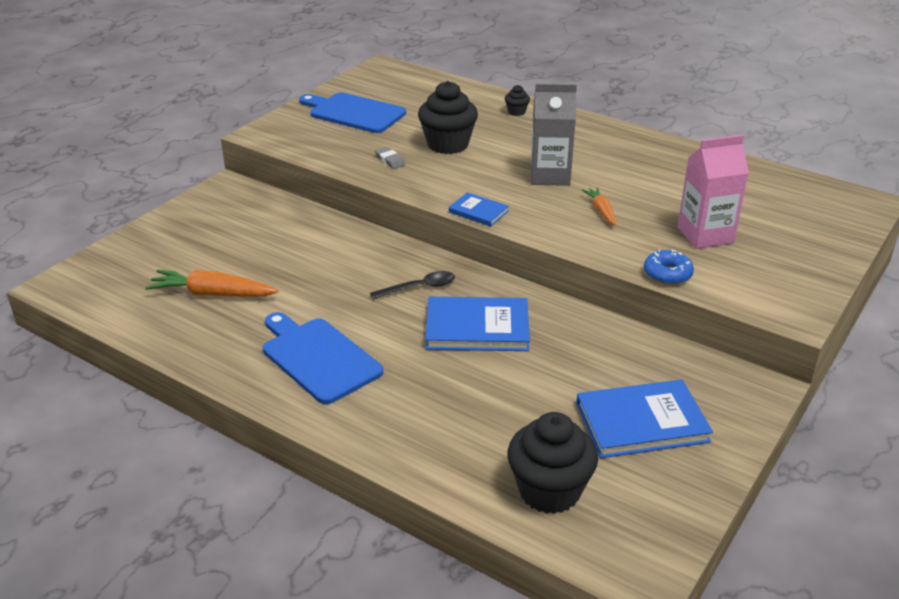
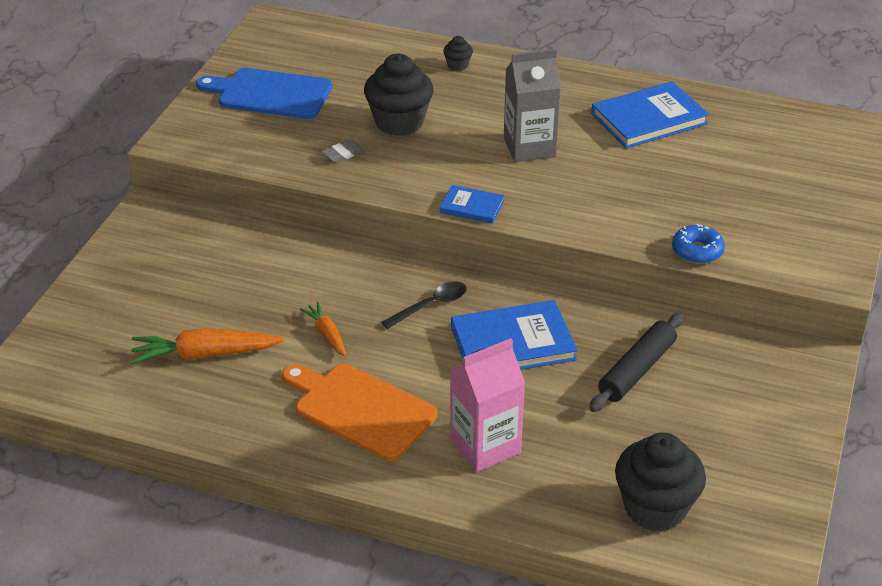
camera: 15 degrees left, 5 degrees up
blue cutting board [263,312,383,404] -> orange cutting board [282,363,437,461]
grey eraser [375,147,405,169] -> grey eraser turned 75 degrees counterclockwise [322,140,365,163]
blue book [576,379,713,458] -> blue book moved to [591,81,709,149]
orange carrot [582,187,616,225] -> orange carrot moved to [300,302,346,357]
pink carton [678,135,749,249] -> pink carton moved to [450,338,525,472]
none -> black rolling pin [589,312,684,412]

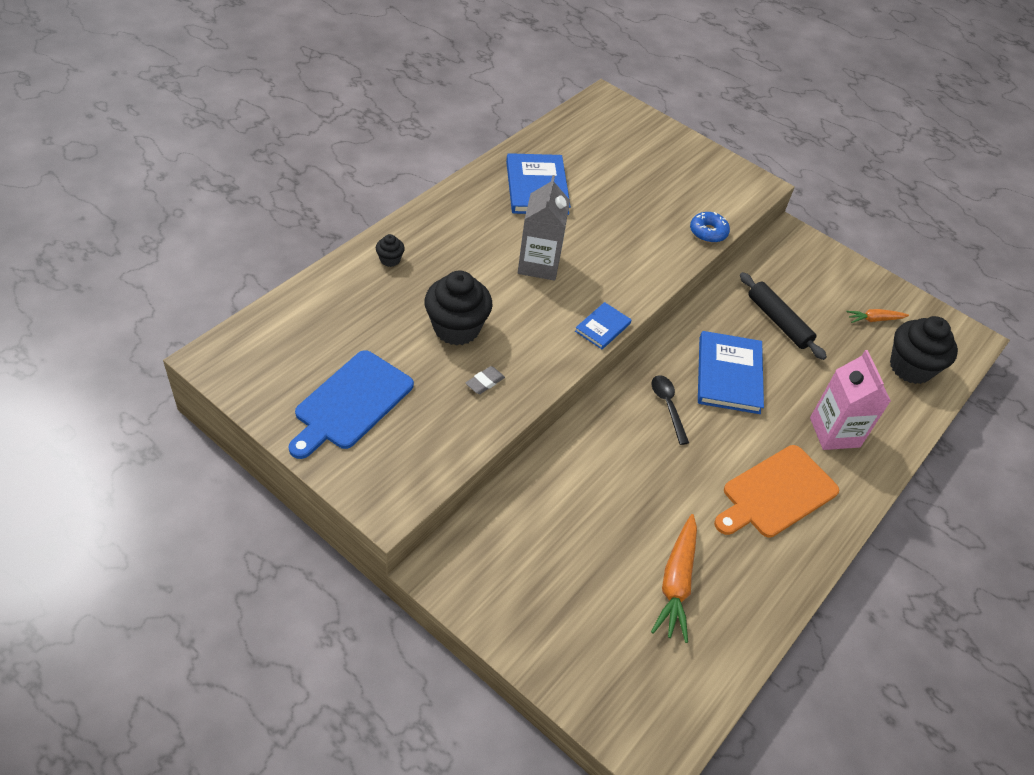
camera: 75 degrees left, 10 degrees up
orange carrot [300,302,346,357] -> orange carrot moved to [846,309,909,323]
grey eraser [322,140,365,163] -> grey eraser turned 60 degrees clockwise [466,366,505,394]

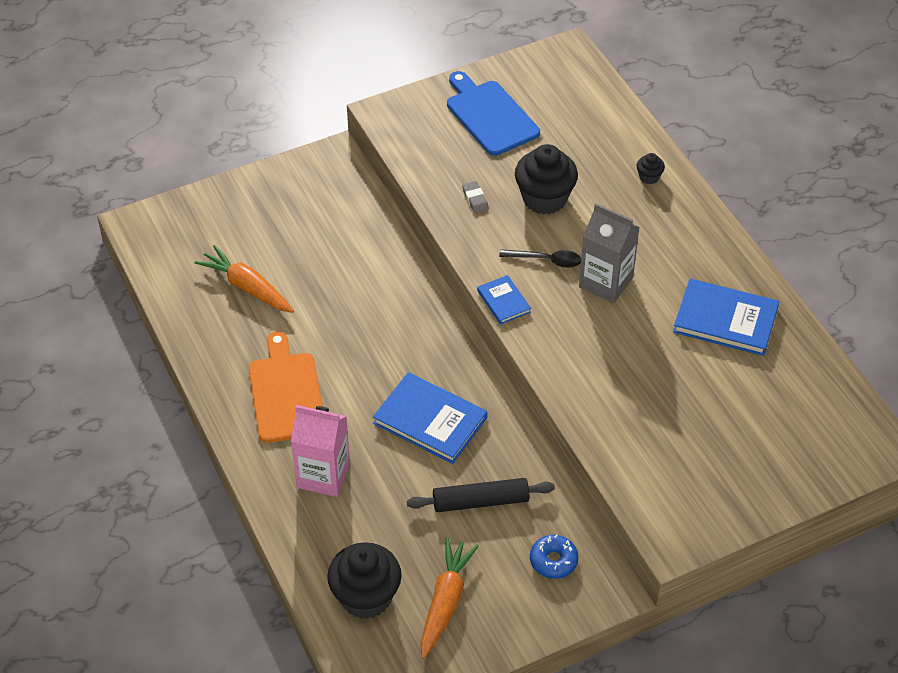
camera: 120 degrees right, 0 degrees up
black spoon [652,375,689,445] -> black spoon moved to [499,249,581,268]
blue donut [690,212,730,243] -> blue donut moved to [530,535,578,579]
orange carrot [846,309,909,323] -> orange carrot [420,537,479,659], size x1.75

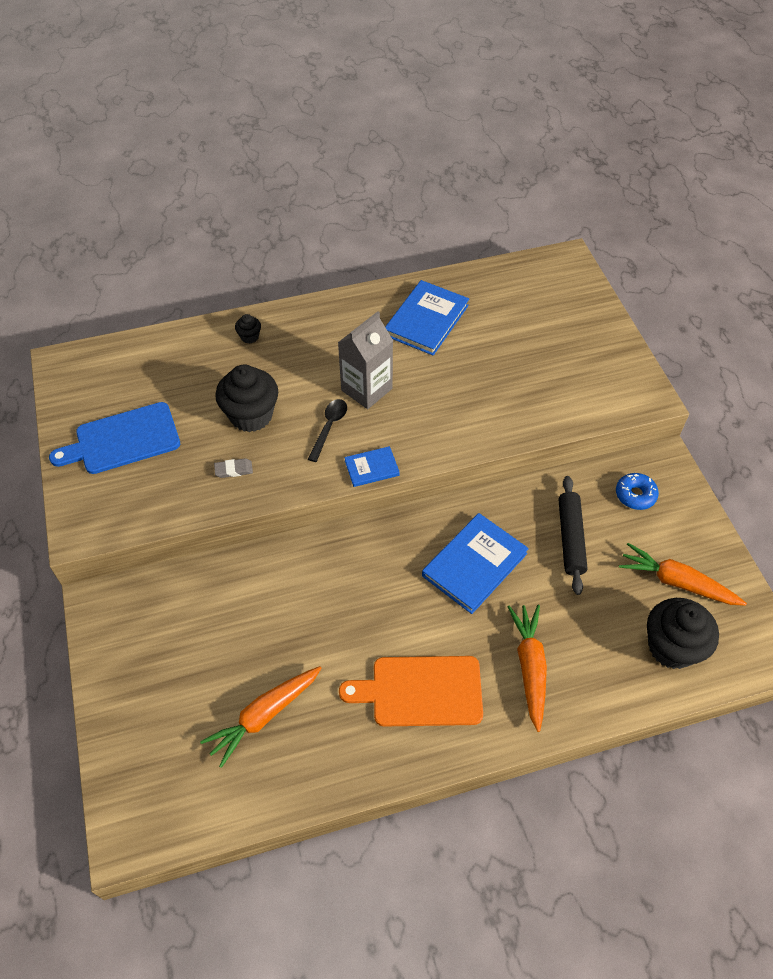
camera: 80 degrees left, 5 degrees up
pink carton [291,405,350,497] -> orange carrot [508,605,547,732]

